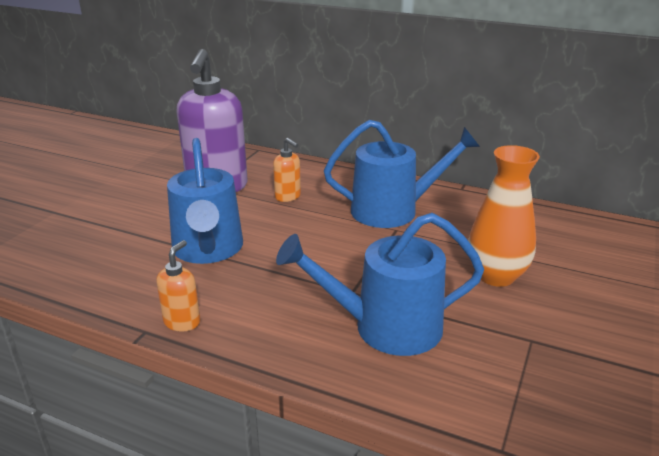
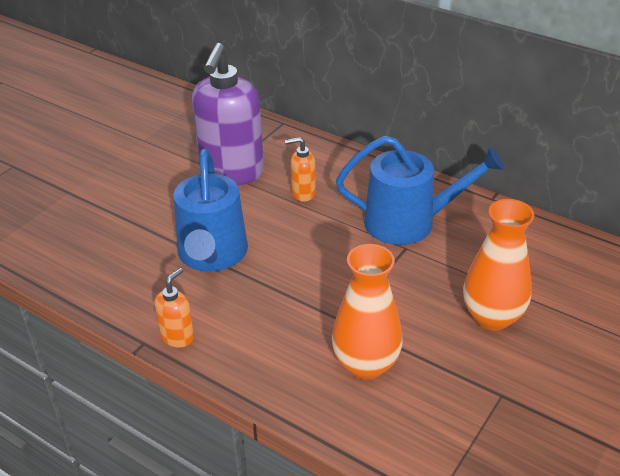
camera: 10 degrees right, 10 degrees up
orange soap dispenser [273,138,301,202] -> orange soap dispenser turned 120 degrees clockwise [285,137,316,202]
blue watering can [276,213,484,356] -> orange vase [332,244,403,380]

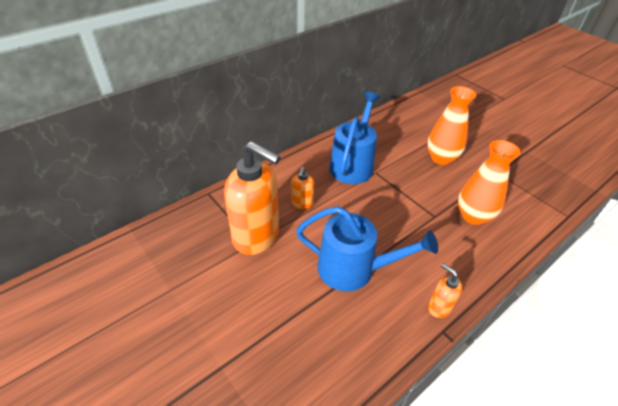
camera: 75 degrees left, 5 degrees up
purple soap dispenser [192,43,264,185] -> orange soap dispenser [224,141,281,255]

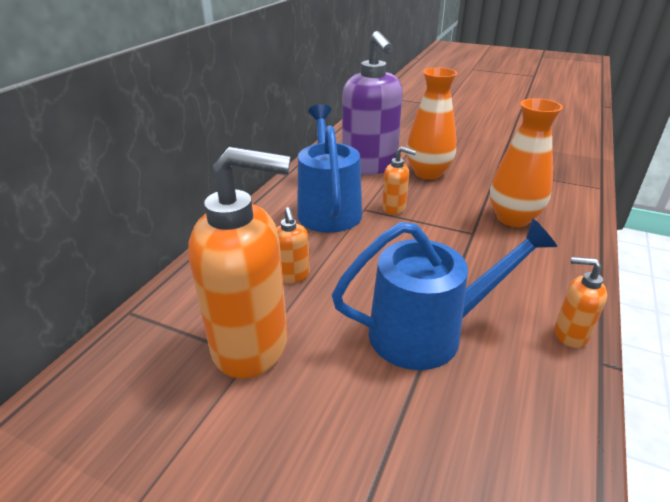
camera: 25 degrees left, 10 degrees down
none -> purple soap dispenser [342,31,403,175]
none -> orange soap dispenser [382,146,416,214]

